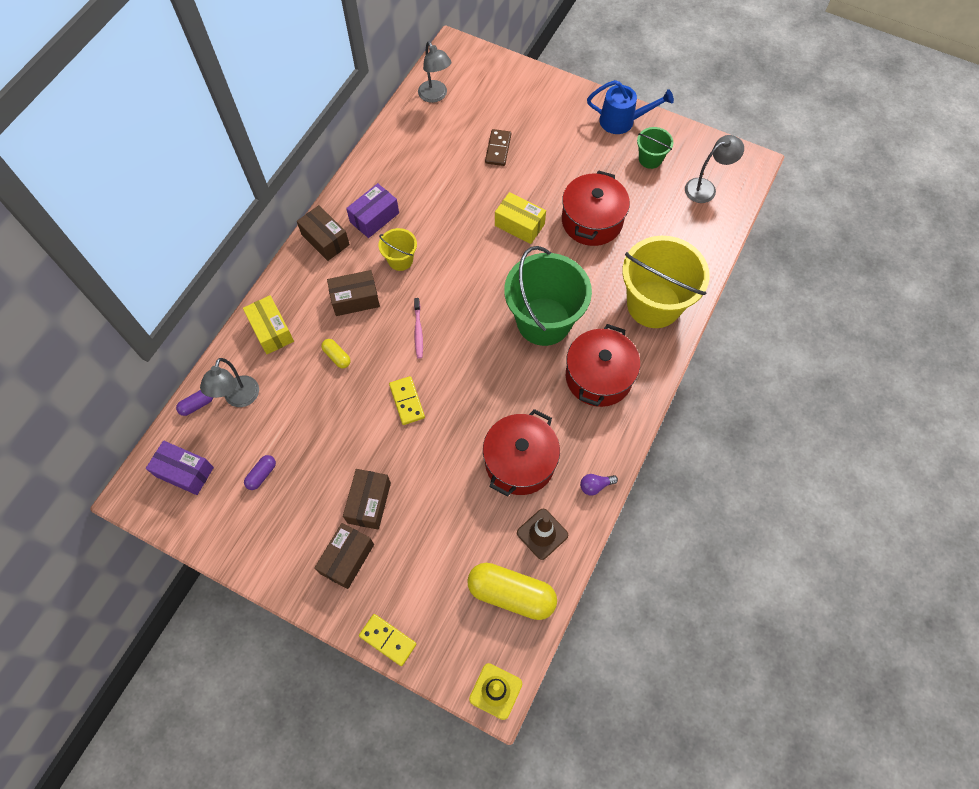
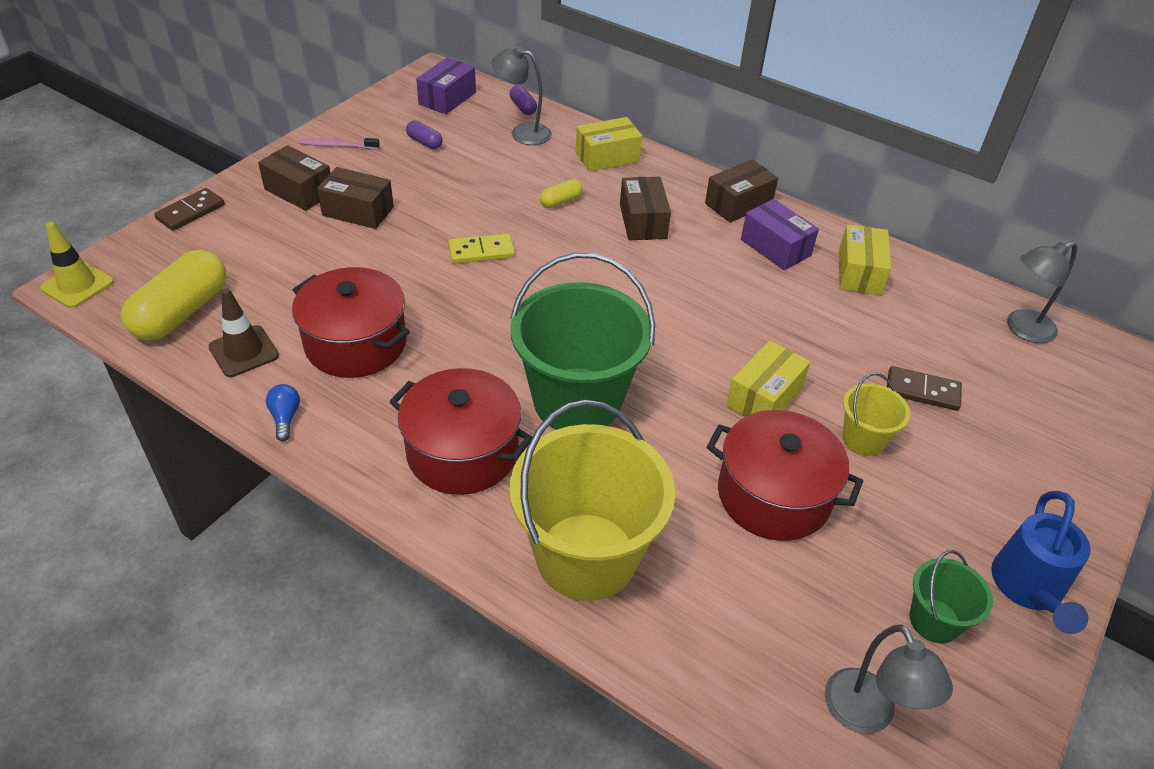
camera: 95 degrees right, 20 degrees down
yellow domino [359,614,417,666] -> brown domino [154,188,225,231]
yellow bucket [379,228,417,271] -> yellow bucket moved to [843,373,910,456]
pink toothbrush [414,298,423,359] -> pink toothbrush moved to [299,138,379,149]
purple light bulb [580,474,618,496] -> blue light bulb [266,384,300,441]
none -> yellow box [839,224,891,295]

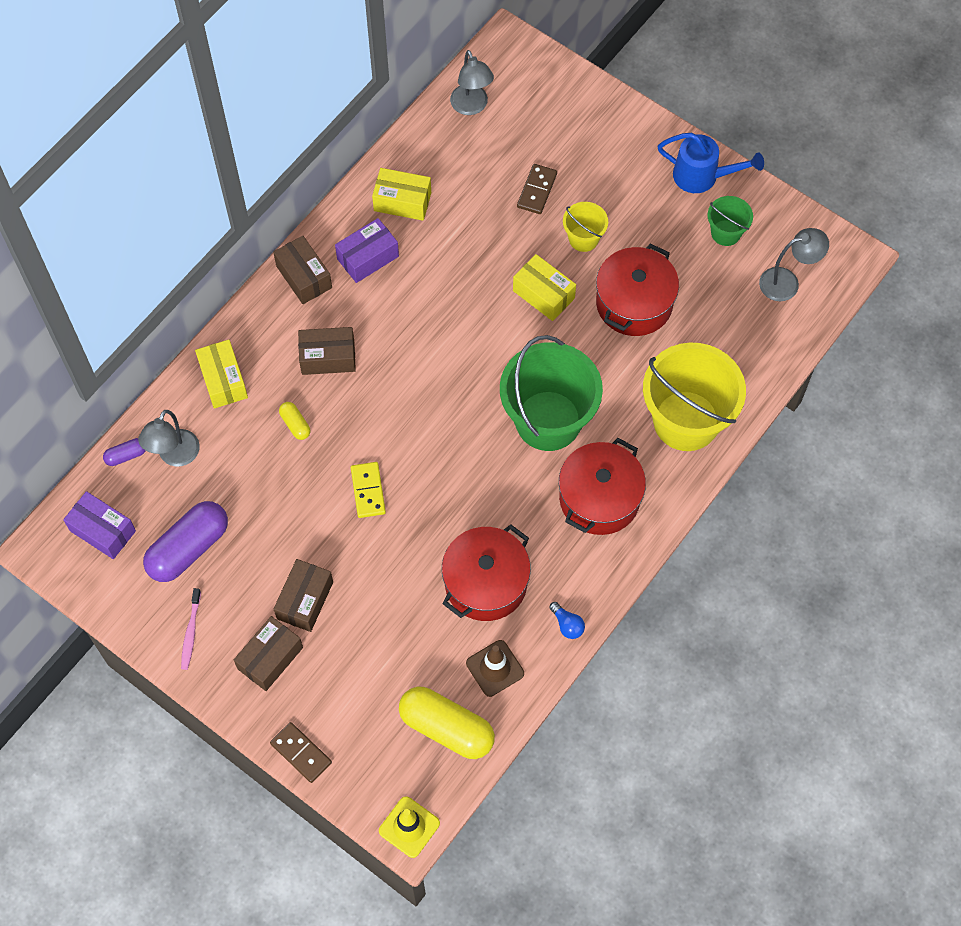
camera: 85 degrees left, 20 degrees up
blue light bulb [266,384,300,441] -> blue light bulb turned 120 degrees counterclockwise [549,602,585,639]
purple capsule [406,120,443,149] -> purple capsule [143,501,228,582], size x2.17

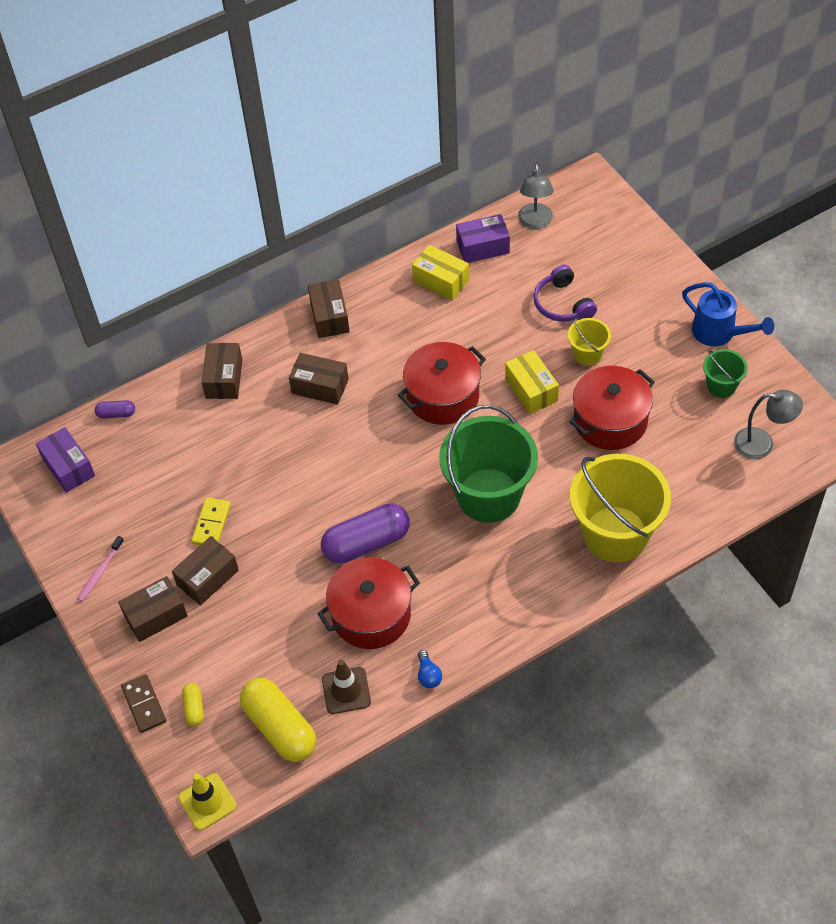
camera: 25 degrees right, 10 degrees down
grey lamp [138,410,200,467] -> none
purple capsule [143,501,228,582] -> purple capsule moved to [321,503,410,564]
yellow box [195,340,248,408] -> brown box [201,343,243,399]
yellow capsule [279,402,310,440] -> yellow capsule moved to [182,683,204,726]
purple box [335,218,399,283] -> purple box moved to [456,214,510,263]
yellow domino [351,462,386,518] -> yellow domino moved to [191,498,231,545]
brown domino [517,164,557,214] -> purple headphones [533,264,597,322]
red pot [559,438,646,535] -> red pot moved to [398,342,486,425]

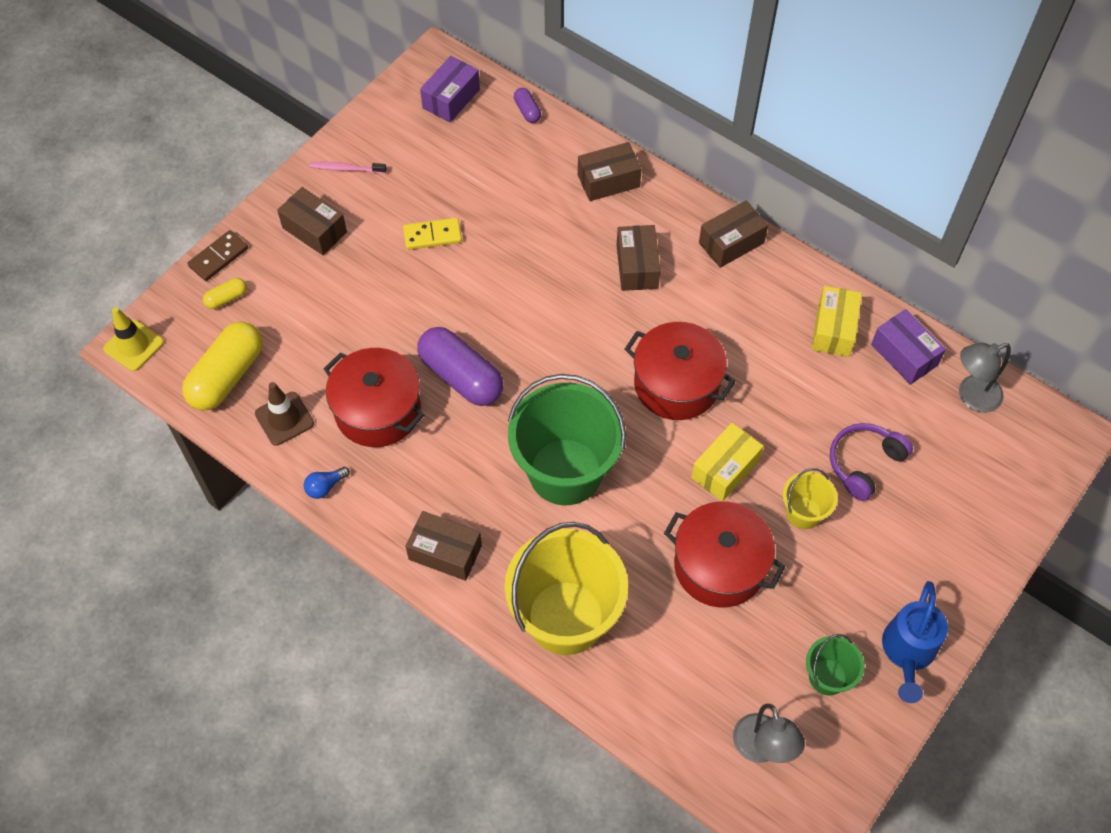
camera: 65 degrees right, 5 degrees up
brown box [172,536,239,605] -> brown box moved to [405,511,482,581]

